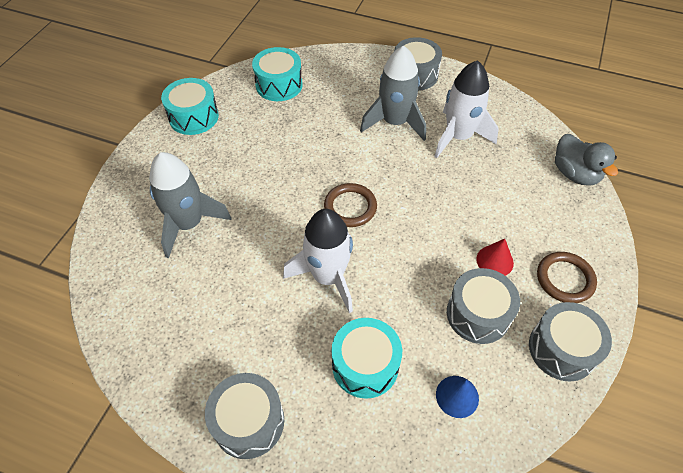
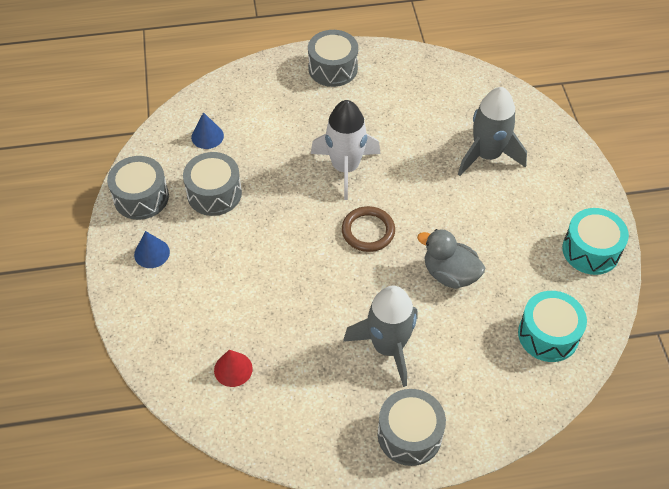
camera: 150 degrees right, 0 degrees up
turquoise drum [331,318,402,399] -> none
white rocket [434,60,499,158] -> none
red cone [476,239,514,276] -> red cone moved to [214,350,253,387]
brown ring [537,252,597,303] -> blue cone [134,231,170,268]
grey duck [555,134,618,185] -> grey duck moved to [417,229,485,289]

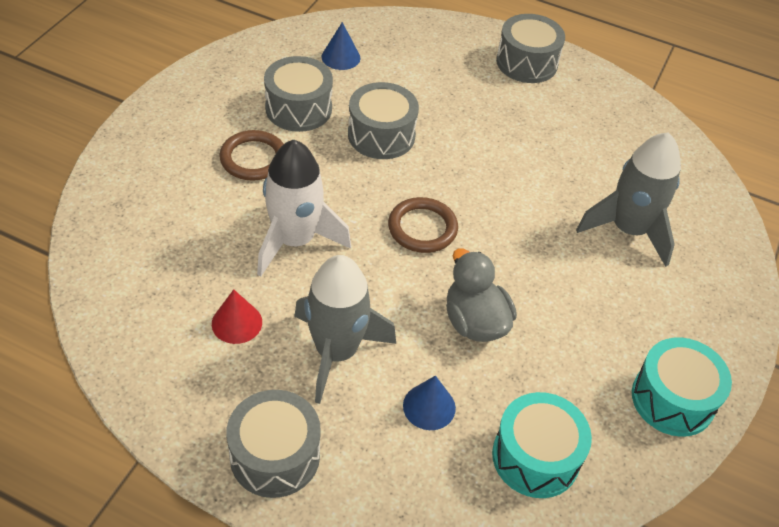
camera: 30 degrees right, 5 degrees down
grey drum [107,156,169,220] -> grey drum moved to [348,82,419,159]
blue cone [134,231,170,268] -> blue cone moved to [403,376,456,430]
red cone [214,350,253,387] -> red cone moved to [212,289,262,344]
white rocket [311,100,380,200] -> white rocket moved to [257,140,351,277]
none -> brown ring [219,130,284,181]

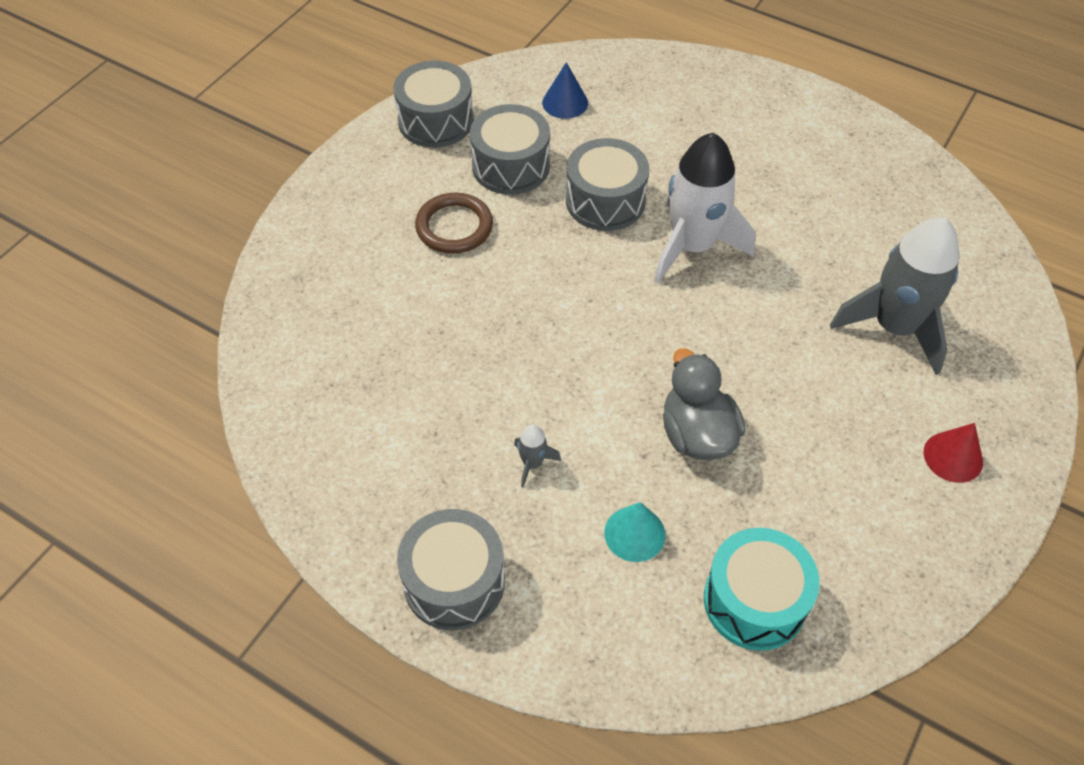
camera: 10 degrees right, 5 degrees up
red cone [212,289,262,344] -> red cone moved to [924,423,983,483]
white rocket [257,140,351,277] -> white rocket moved to [654,133,756,284]
grey rocket [294,255,396,404] -> grey rocket [514,424,561,488], size x0.41
brown ring [388,197,458,253] -> none
blue cone [403,376,456,430] -> turquoise cone [604,502,666,562]
grey drum [496,14,565,83] -> grey drum moved to [393,61,474,148]
turquoise drum [632,337,732,437] -> none

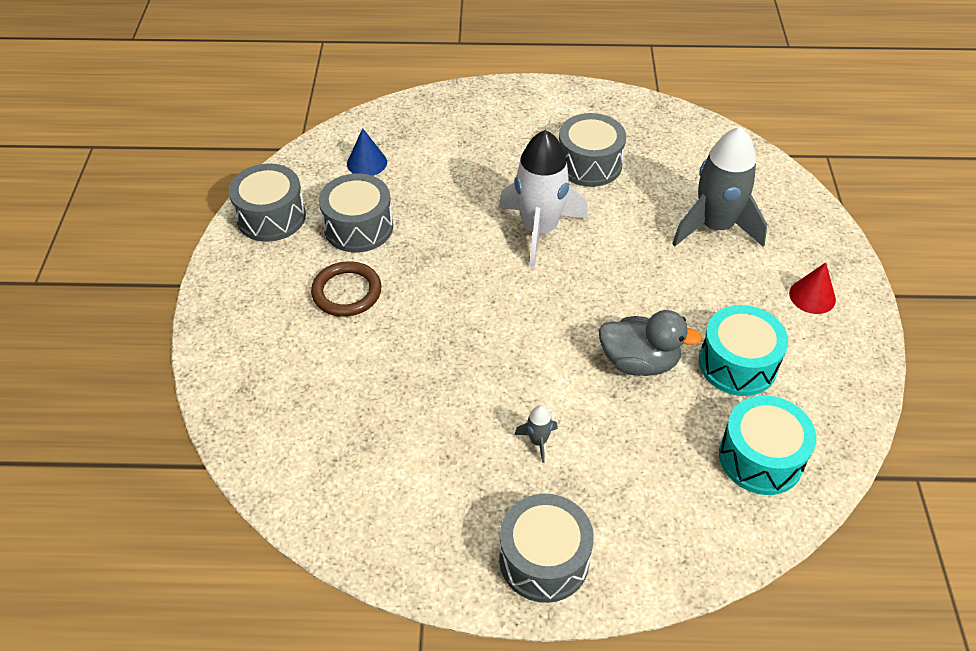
camera: 30 degrees left, 5 degrees down
grey drum [566,138,649,231] -> grey drum moved to [559,113,626,187]
turquoise cone [604,502,666,562] -> none
grey duck [663,348,745,460] -> grey duck turned 150 degrees clockwise [598,310,702,376]
none -> turquoise drum [699,305,788,396]

